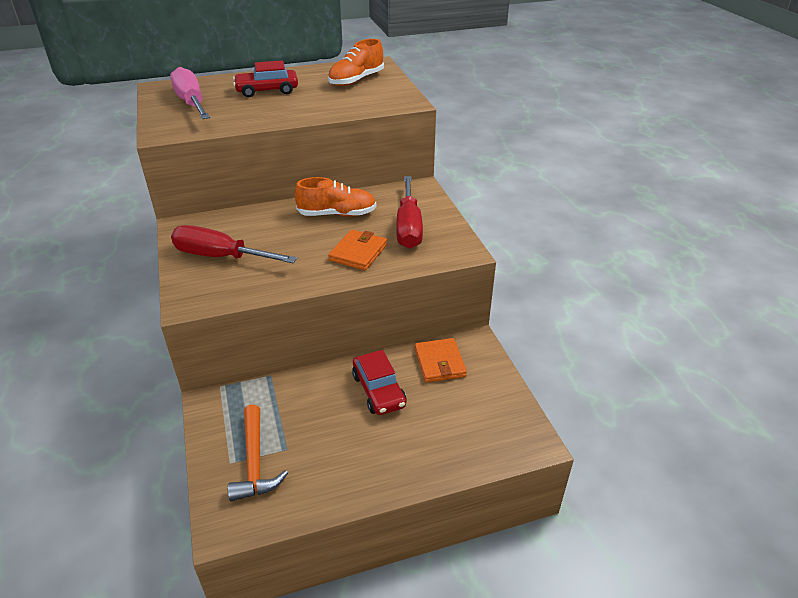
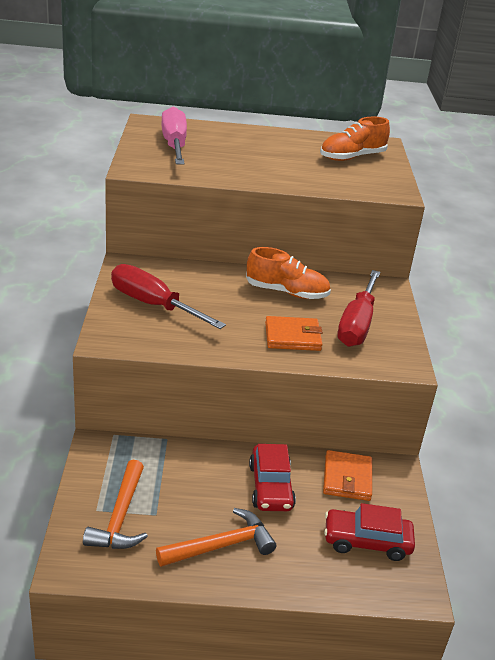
camera: 15 degrees right, 5 degrees down
red car [233,60,298,97] -> red car moved to [324,503,415,561]
orange wallet [328,230,387,270] -> orange wallet turned 45 degrees clockwise [265,316,323,351]
none -> orange hammer [156,508,276,567]

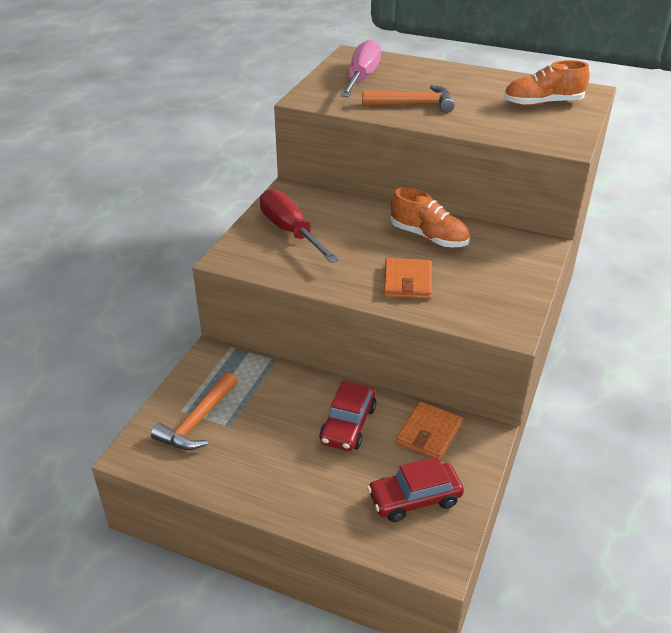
camera: 25 degrees right, 5 degrees up
orange hammer [156,508,276,567] -> orange hammer moved to [362,85,455,113]
orange wallet [265,316,323,351] -> orange wallet turned 75 degrees clockwise [384,258,432,299]
red car [324,503,415,561] -> red car turned 45 degrees counterclockwise [367,456,464,522]
red screwdriver [337,270,380,347] -> none

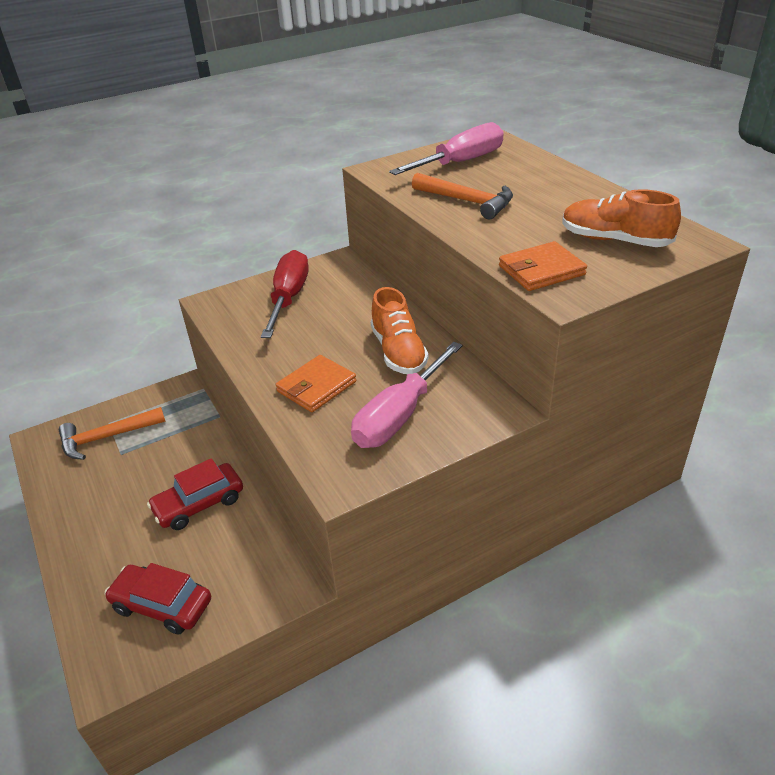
camera: 40 degrees right, 0 degrees up
orange wallet [396,401,463,460] -> orange wallet moved to [499,241,587,291]
none -> pink screwdriver [351,342,463,448]

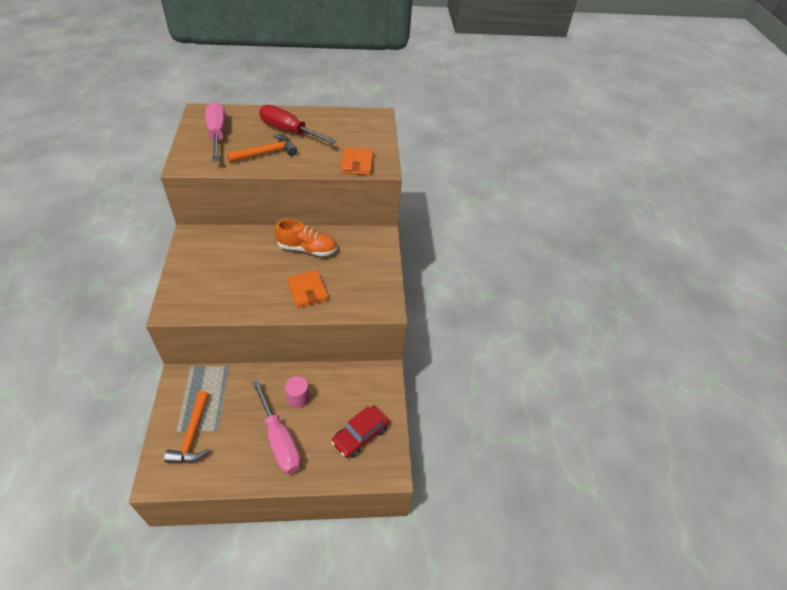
camera: 70 degrees left, 10 degrees up
red car [147,458,243,530] -> pink cylinder [285,376,310,408]
red screwdriver [261,250,309,338] -> red screwdriver moved to [259,105,337,144]
pink screwdriver [351,342,463,448] -> pink screwdriver moved to [252,380,301,474]
orange shoe [562,189,681,247] -> none

